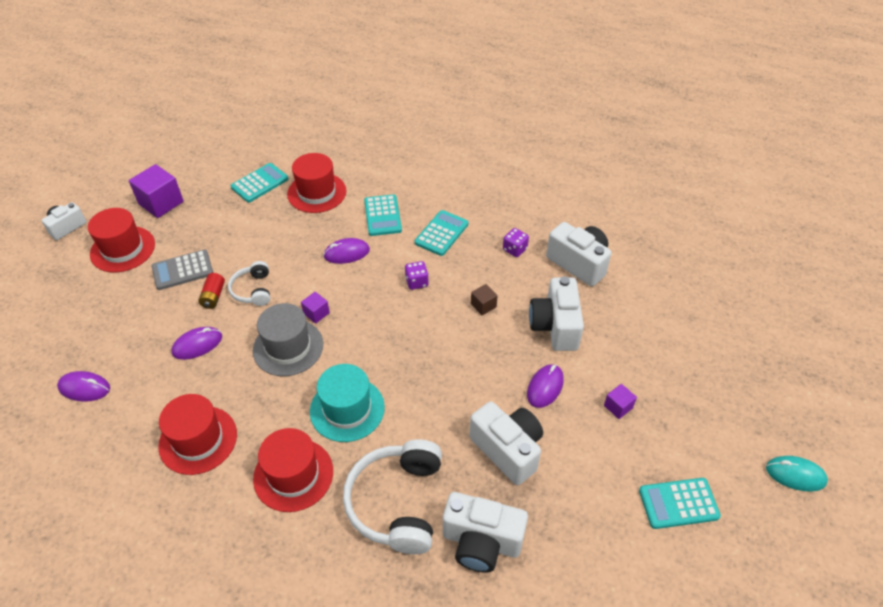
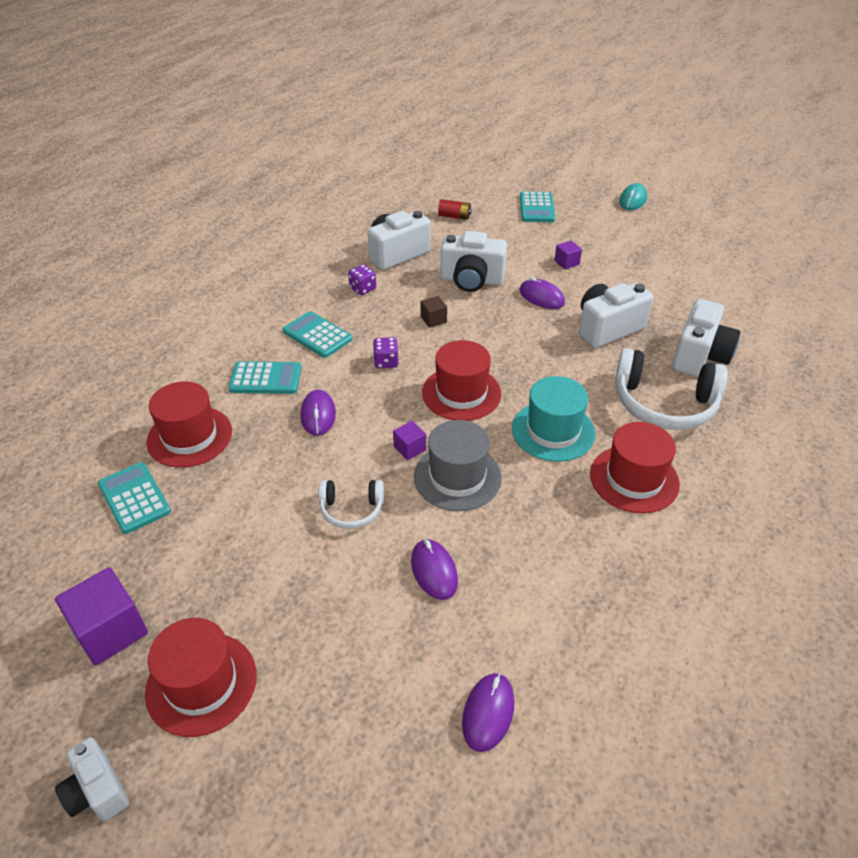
camera: 80 degrees left, 5 degrees down
grey calculator [152,250,213,290] -> none
red hat [158,394,237,475] -> red hat moved to [422,340,501,421]
red battery [198,273,225,309] -> red battery moved to [438,199,472,220]
turquoise calculator [639,478,721,529] -> turquoise calculator moved to [520,192,555,222]

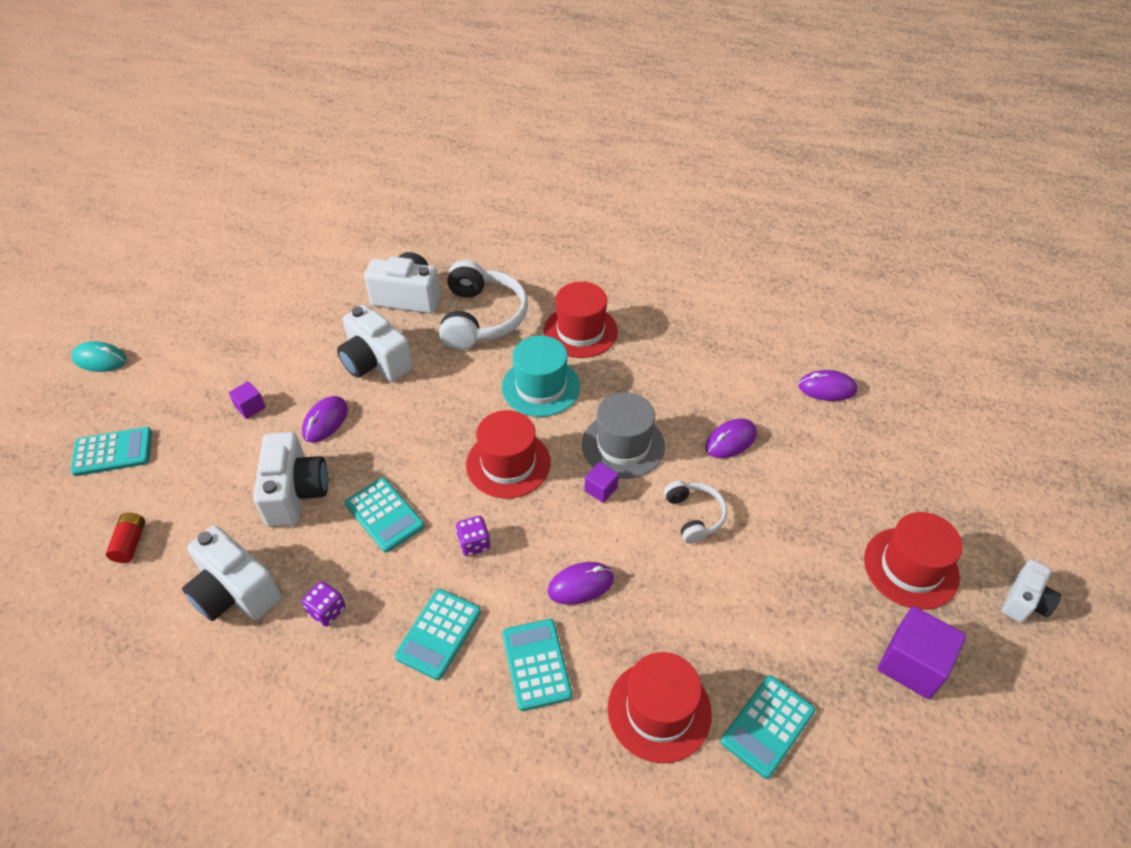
camera: 105 degrees left, 5 degrees up
brown cube [421,296,447,328] -> turquoise calculator [345,478,425,552]

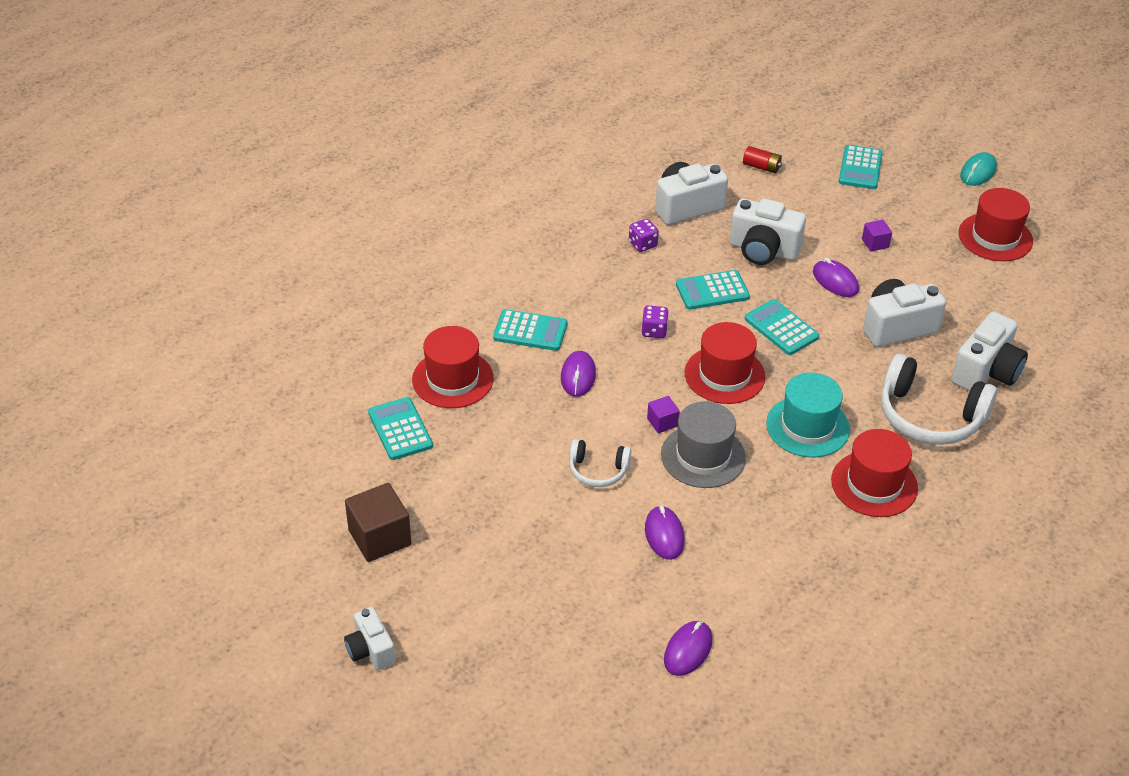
camera: 115 degrees right, 5 degrees down
turquoise calculator [395,589,481,680] -> turquoise calculator moved to [745,299,819,355]
red hat [864,512,963,610] -> red hat moved to [958,188,1033,261]
purple cube [878,606,966,699] -> brown cube [345,483,411,562]

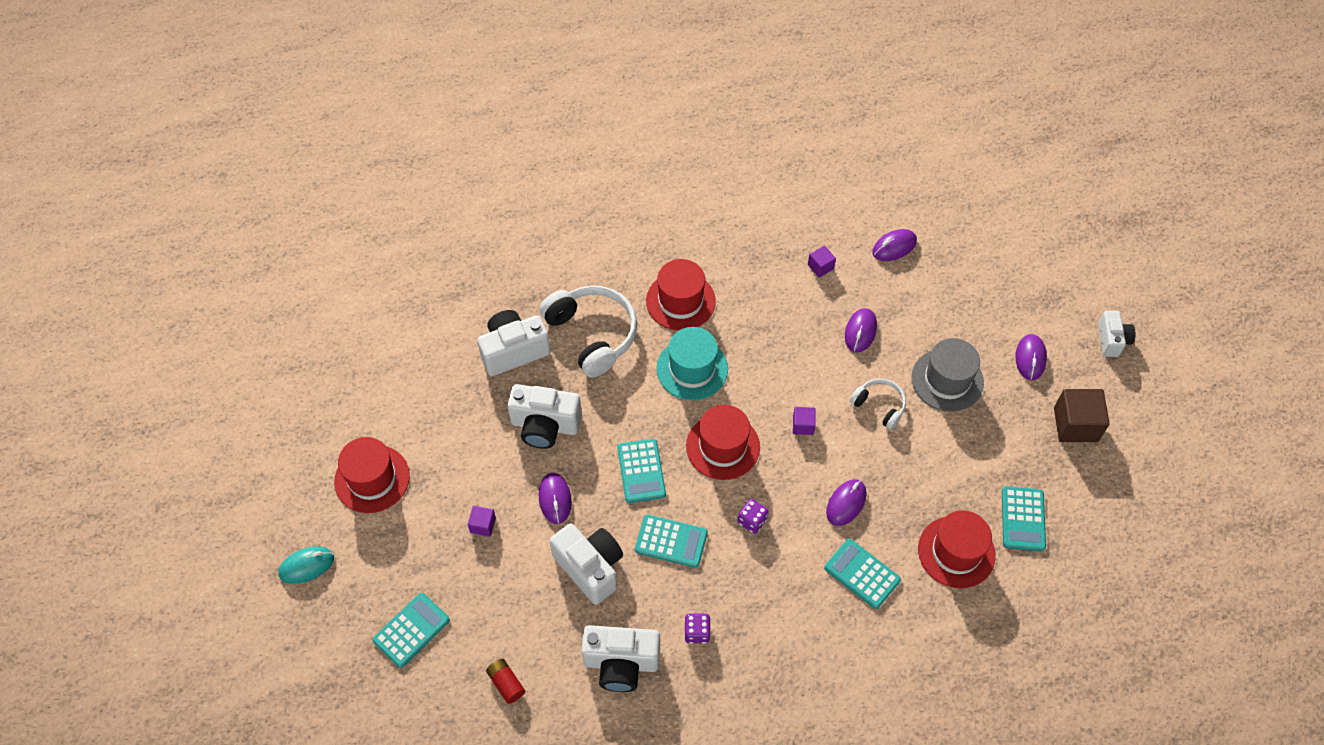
camera: 150 degrees left, 15 degrees up
grey hat [661,401,746,488] -> grey hat moved to [911,338,984,412]
none -> purple cube [808,246,836,278]
none -> purple mouse [1015,334,1047,380]

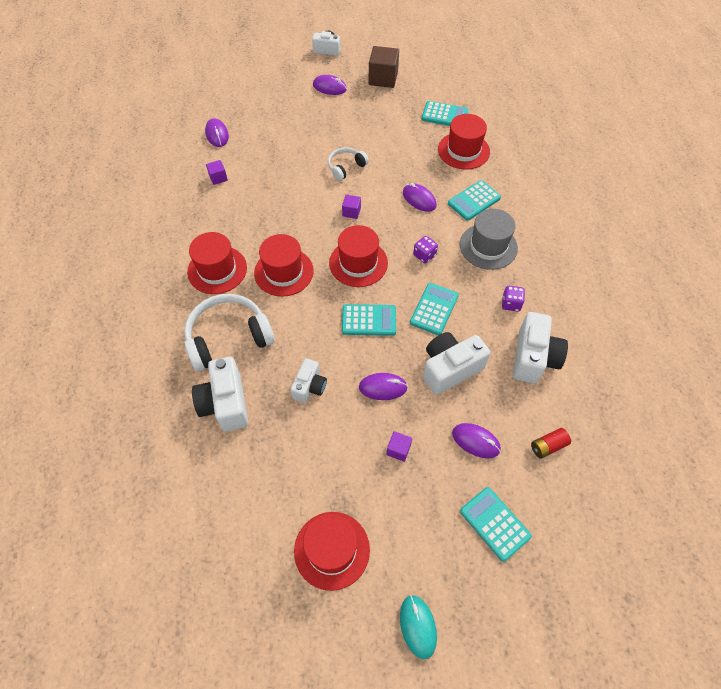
camera: 80 degrees left, 0 degrees up
white camera [507,384,582,449] -> white camera [291,358,327,403], size x0.61
turquoise hat [656,327,728,400] -> red hat [254,234,314,297]
purple mouse [845,308,877,353] -> purple mouse moved to [452,423,501,458]
grey hat [911,338,984,412] -> grey hat moved to [460,209,518,270]

